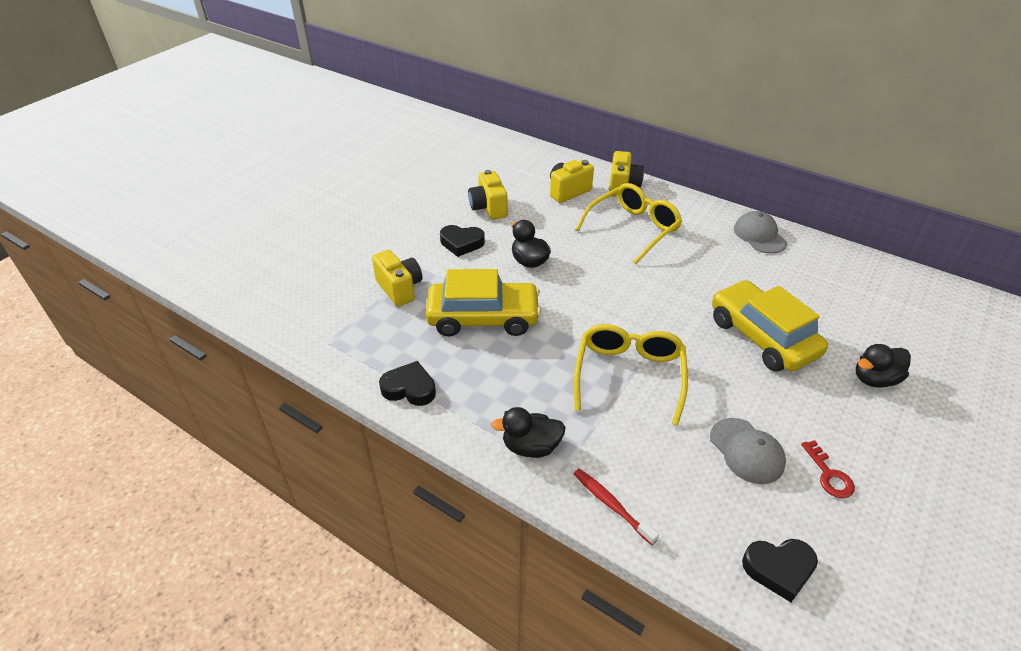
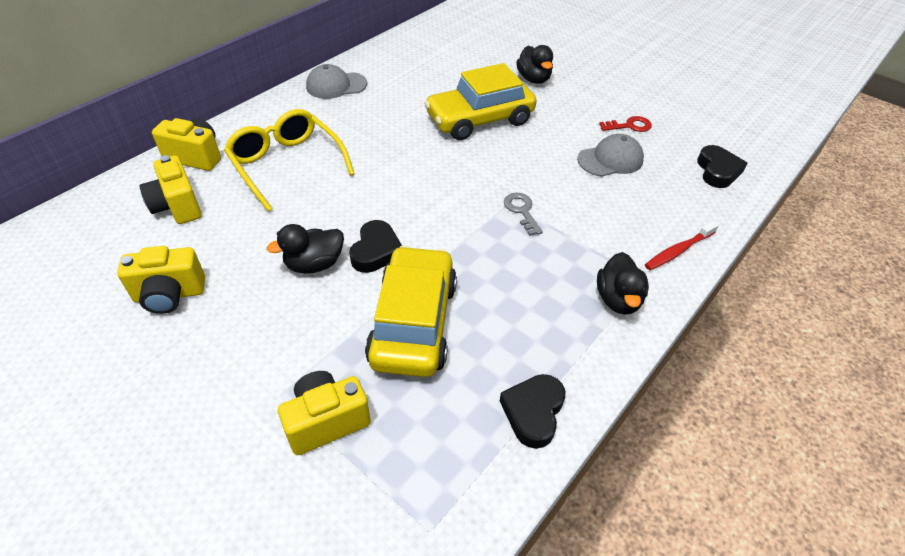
camera: 85 degrees left, 5 degrees up
black heart [440,225,485,257] -> black heart moved to [349,220,402,273]
yellow glasses [574,324,688,425] -> grey key [504,193,543,236]

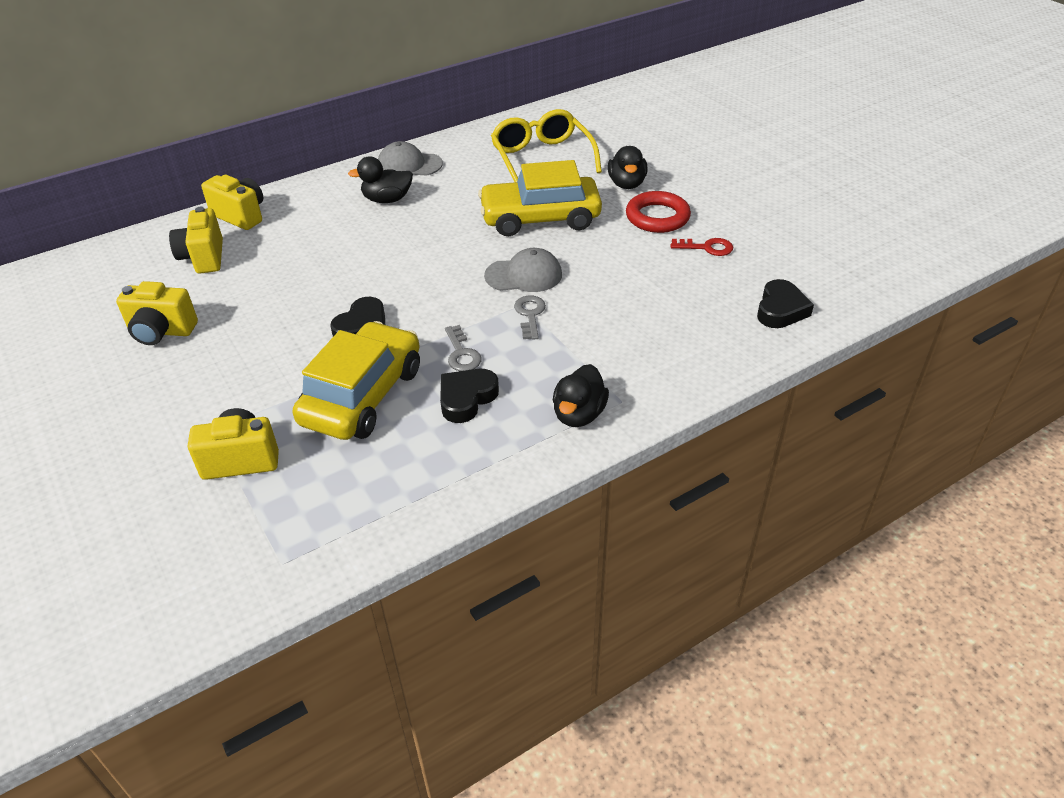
camera: 20 degrees right, 5 degrees down
yellow glasses [224,109,355,212] -> yellow glasses moved to [491,109,602,182]
black duck [267,224,344,274] -> black duck moved to [348,156,413,203]
black heart [500,374,565,449] -> black heart moved to [440,369,499,423]
grey cap [577,134,644,177] -> grey cap moved to [484,248,562,292]
red toothbrush [645,221,719,270] -> none
none -> grey key [445,325,482,371]
none -> red ring [626,191,691,233]

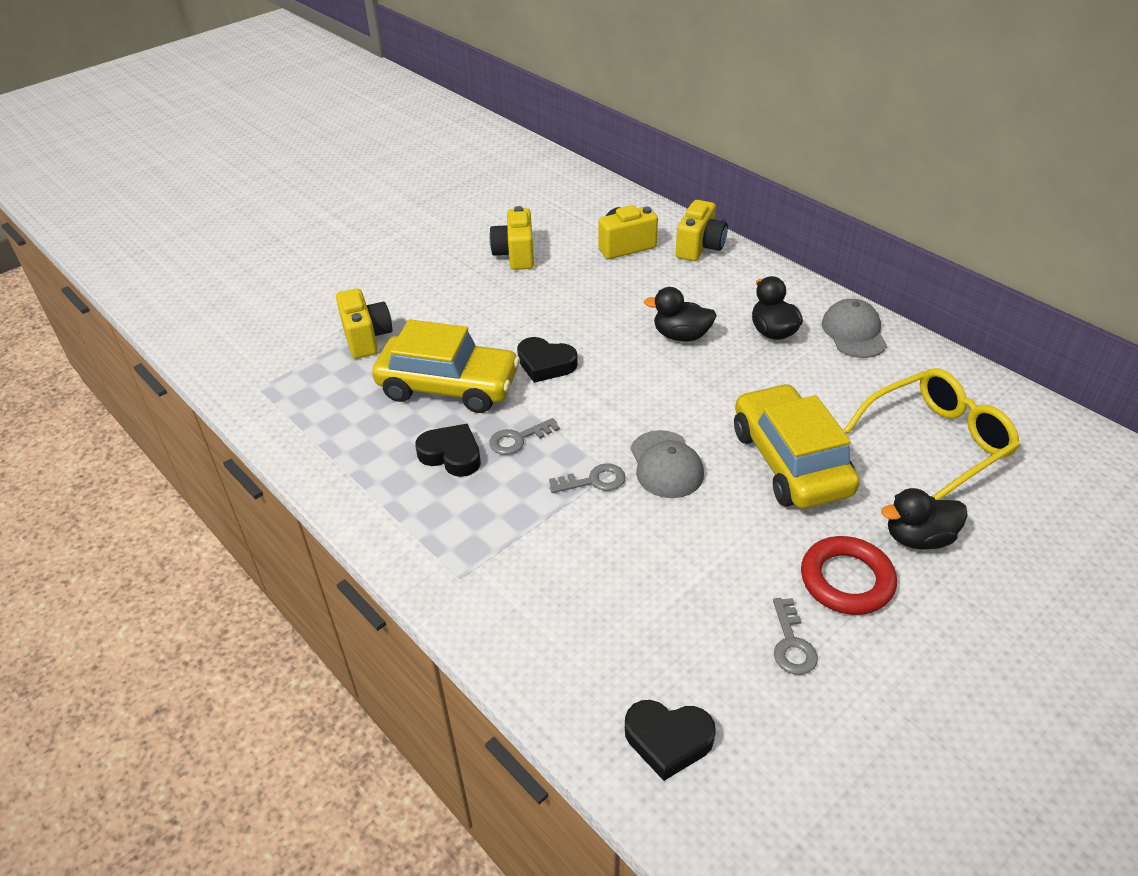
camera: 80 degrees right, 0 degrees up
black duck [553,364,609,427] -> black duck moved to [644,287,717,341]
red key [671,238,733,256] -> grey key [773,598,818,675]

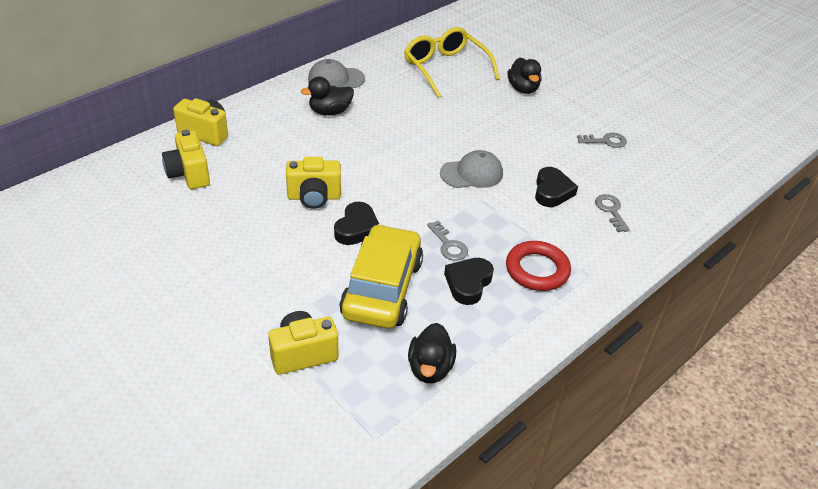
camera: 95 degrees left, 0 degrees up
yellow camera [489,206,534,270] -> yellow camera moved to [286,157,341,209]
grey key [549,463,626,493] -> grey key moved to [595,194,630,232]
black heart [625,700,716,781] -> black heart moved to [535,167,578,207]
black duck [644,287,717,341] -> black duck moved to [408,323,456,383]
yellow car [734,383,860,509] -> none
red ring [801,536,897,615] -> red ring moved to [506,241,571,291]

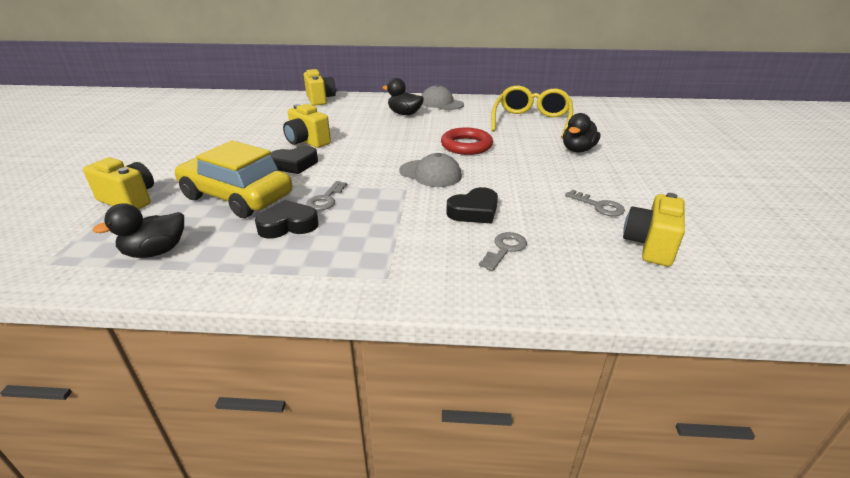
camera: 50 degrees right, 10 degrees down
yellow camera [162,130,210,189] -> yellow camera moved to [623,193,685,266]
yellow car [340,224,423,329] -> yellow car turned 120 degrees counterclockwise [175,140,292,218]
red ring [506,241,571,291] -> red ring moved to [441,127,493,155]

